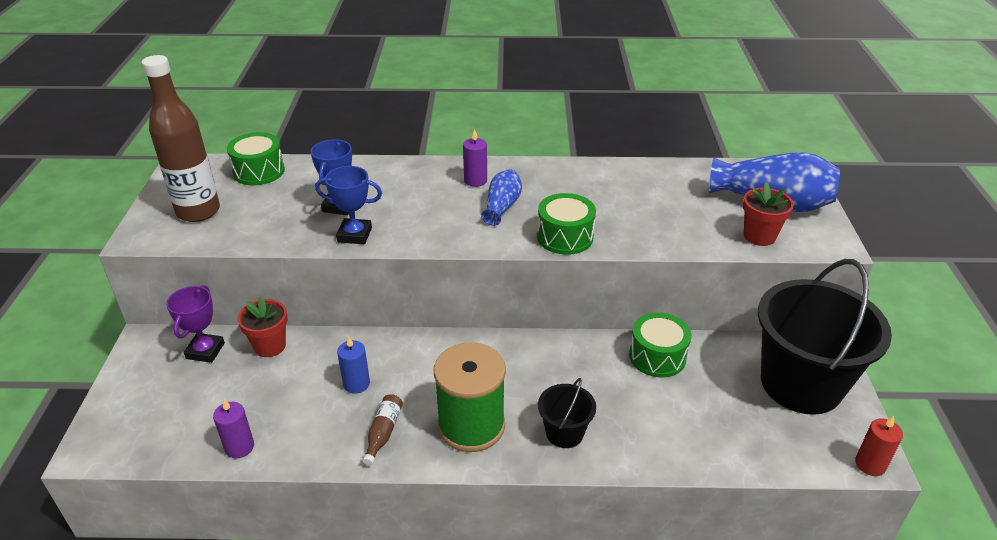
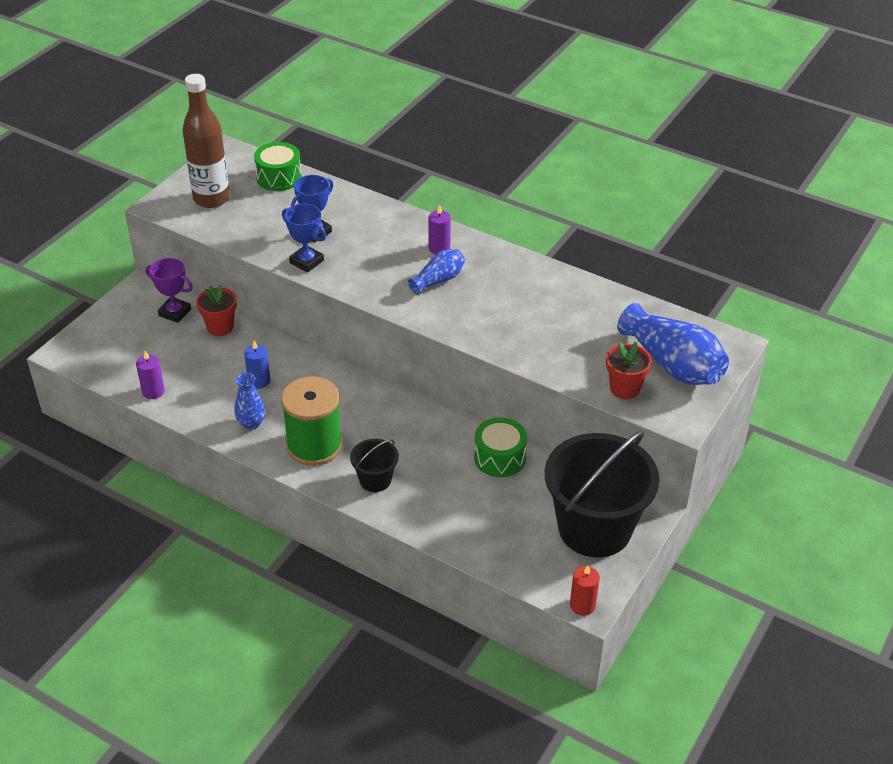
camera: 30 degrees right, 5 degrees up
purple trophy [166,285,225,363] -> purple trophy turned 75 degrees clockwise [146,258,193,323]
brown bottle [362,394,403,466] -> blue vase [235,373,265,430]
green drum [537,193,596,255] -> none

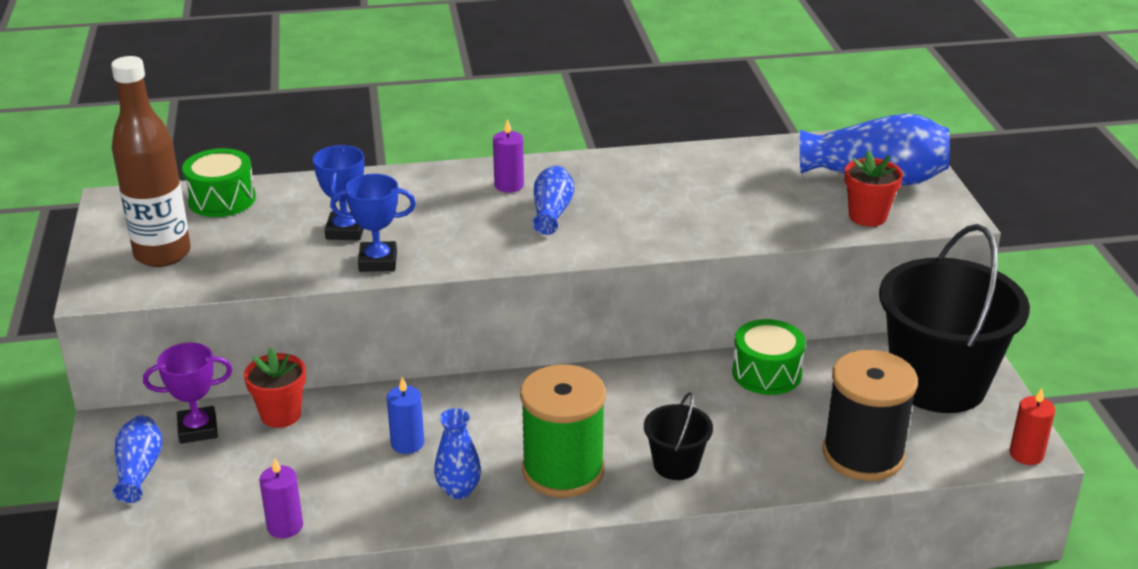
camera: 40 degrees left, 10 degrees down
none -> blue vase [112,415,162,503]
none -> black spool [823,350,918,481]

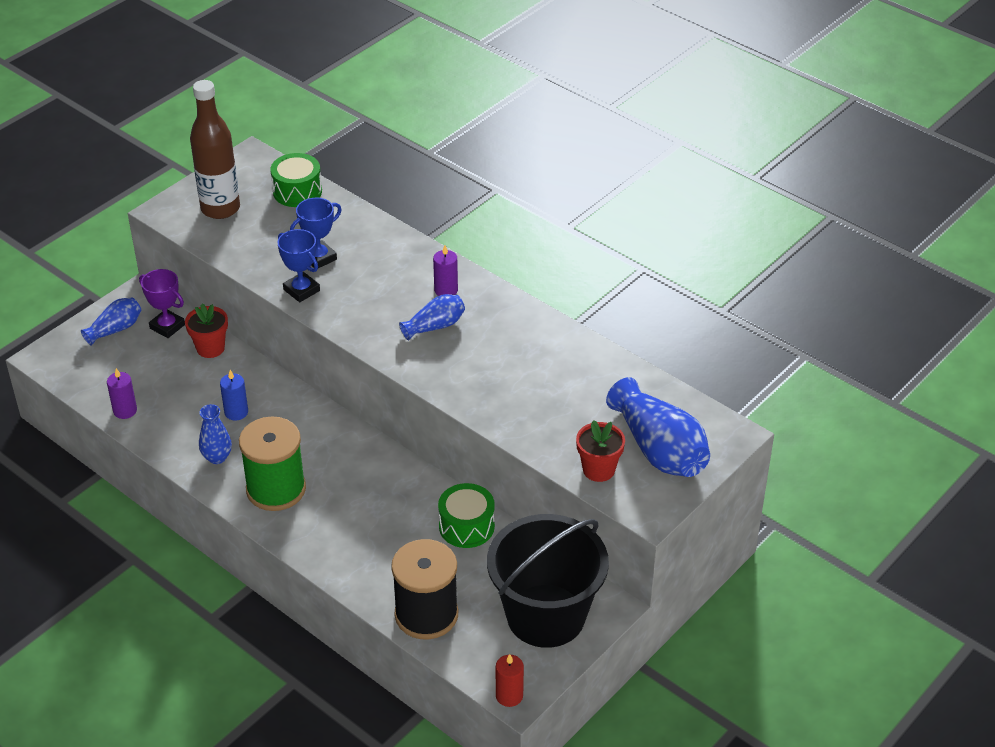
camera: 50 degrees right, 10 degrees up
black bucket [644,392,713,480] -> none

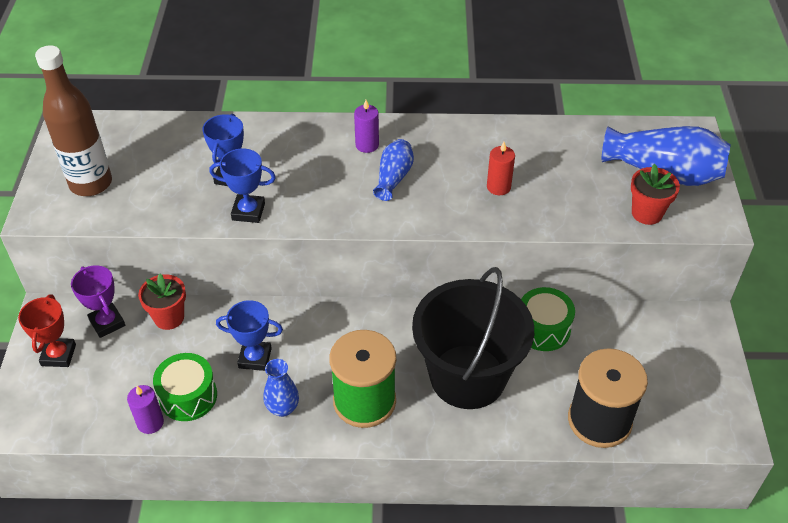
camera: 40 degrees left, 5 degrees up
blue vase [81,298,141,346] -> red trophy [18,294,76,367]
purple trophy [139,269,185,338] -> purple trophy turned 60 degrees clockwise [71,265,125,338]
blue candle [220,370,248,421] -> blue trophy [216,300,283,371]
green drum [270,153,322,207] -> green drum moved to [153,353,217,421]
black bucket [487,514,609,648] -> black bucket moved to [412,267,534,409]
red candle [496,654,524,707] -> red candle moved to [487,142,515,195]

